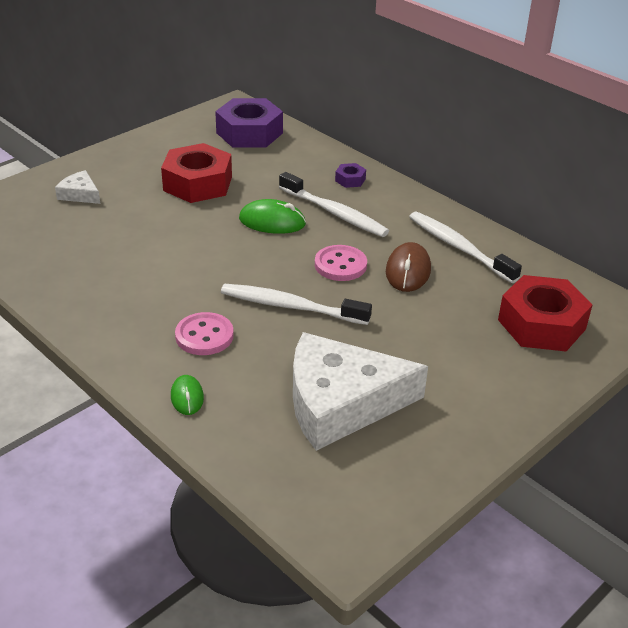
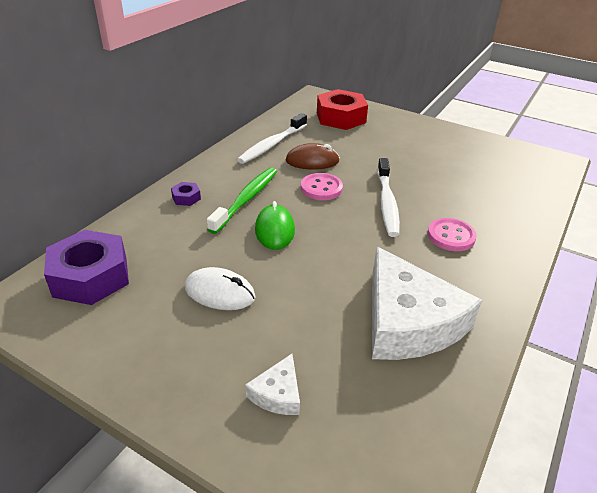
camera: 105 degrees left, 0 degrees up
red nut [161,143,232,203] -> white mouse [185,267,255,310]
green mouse [171,375,204,415] -> none
white toothbrush [279,172,389,237] -> green toothbrush [207,167,277,234]
white cheese [293,332,428,451] -> white cheese moved to [372,247,482,360]

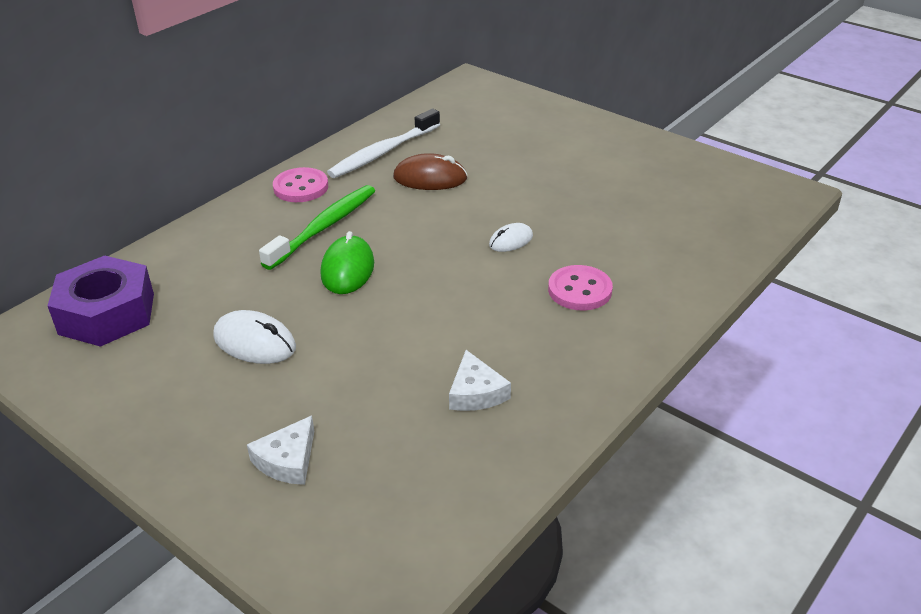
camera: 10 degrees right, 0 degrees up
purple nut [171,182,201,206] -> none
pink button [301,173,343,200] -> pink button moved to [273,167,328,202]
red nut [317,89,368,130] -> none
white cheese [372,247,482,360] -> white cheese [449,350,511,411], size x0.44
white toothbrush [377,158,400,237] -> white mouse [489,223,533,252]

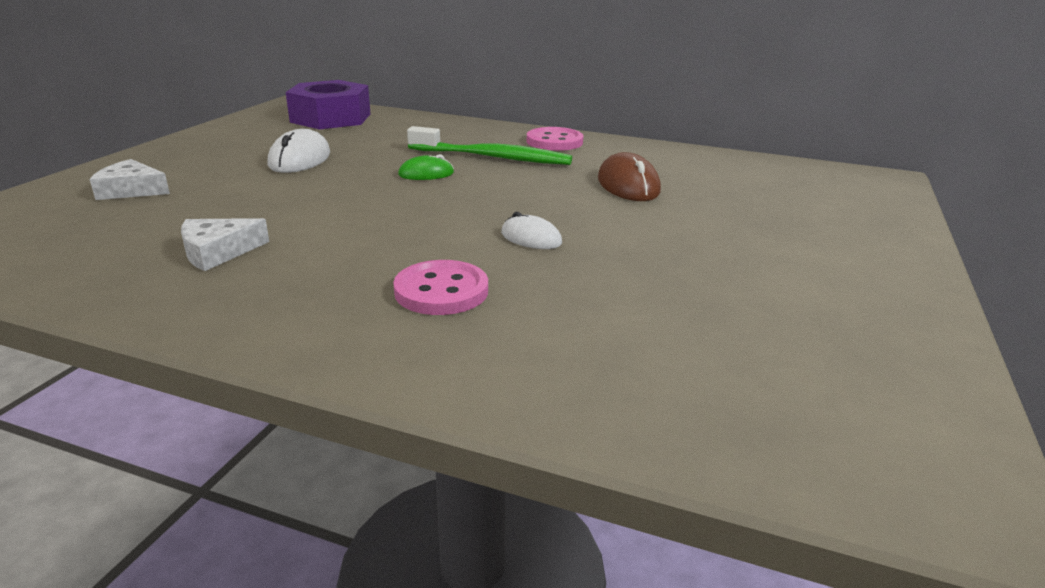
camera: 70 degrees right, 10 degrees down
green mouse [321,231,374,294] -> green mouse [398,154,454,180], size x0.62
white toothbrush [327,109,440,178] -> none

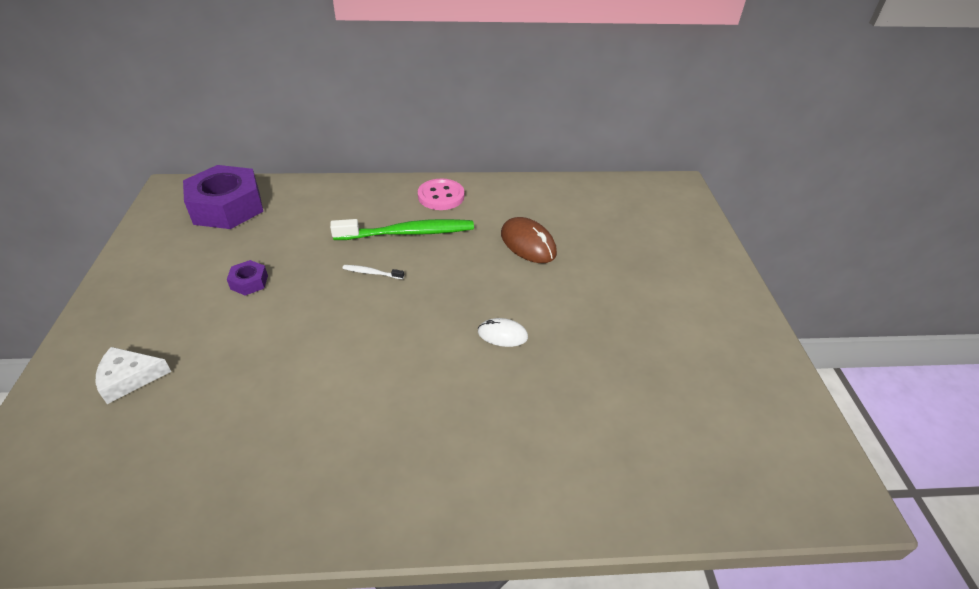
camera: 25 degrees left, 15 degrees up
white cheese [181,218,269,271] -> none
white mouse [268,129,330,173] -> purple nut [227,260,268,296]
pink button [393,260,488,315] -> none
green mouse [398,154,454,180] -> white toothbrush [342,265,404,279]

